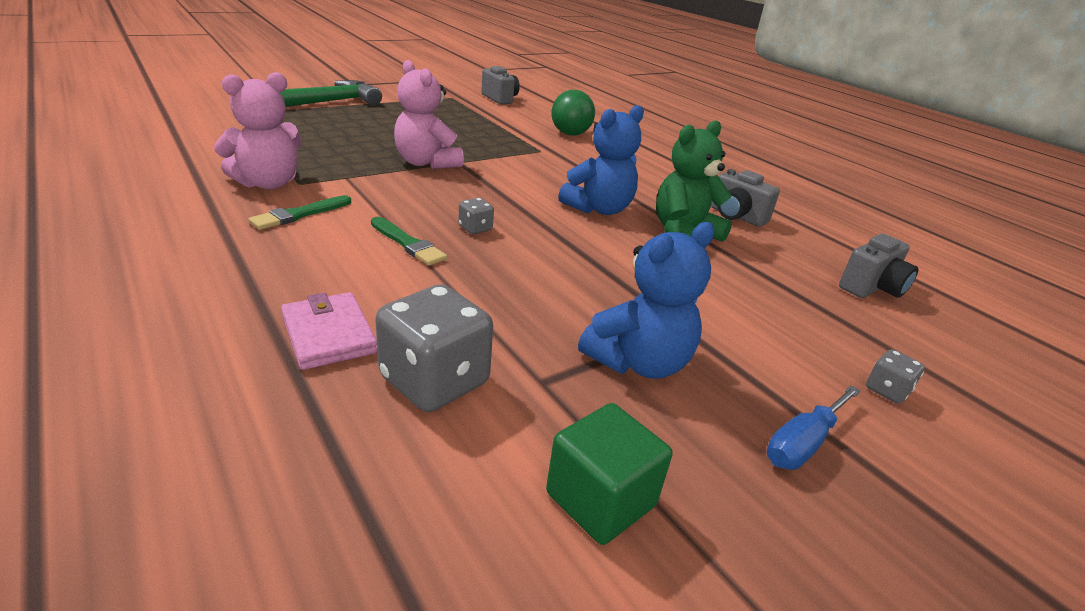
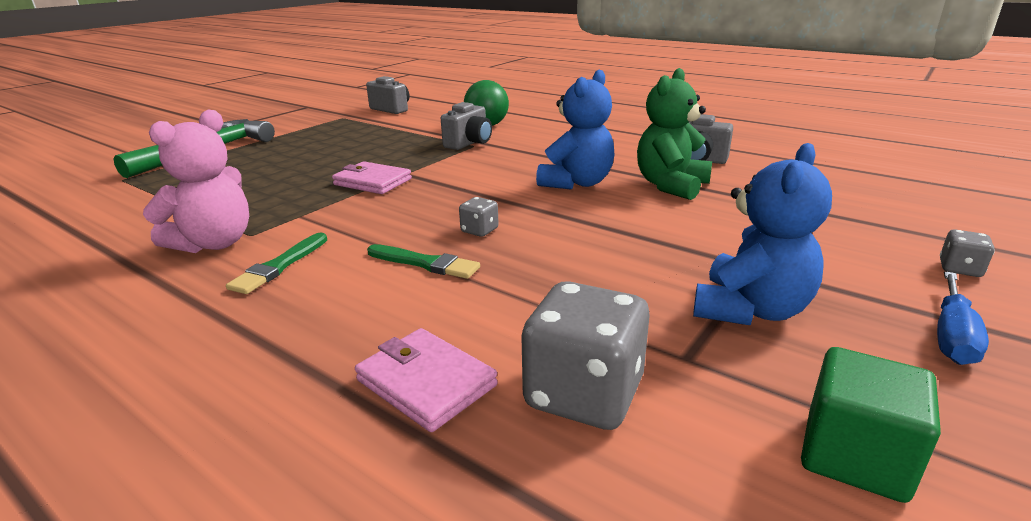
camera: 15 degrees left, 5 degrees down
pink teddy bear [394,60,464,169] -> pink wallet [332,161,412,194]
grey camera [839,233,919,298] -> grey camera moved to [441,102,492,150]

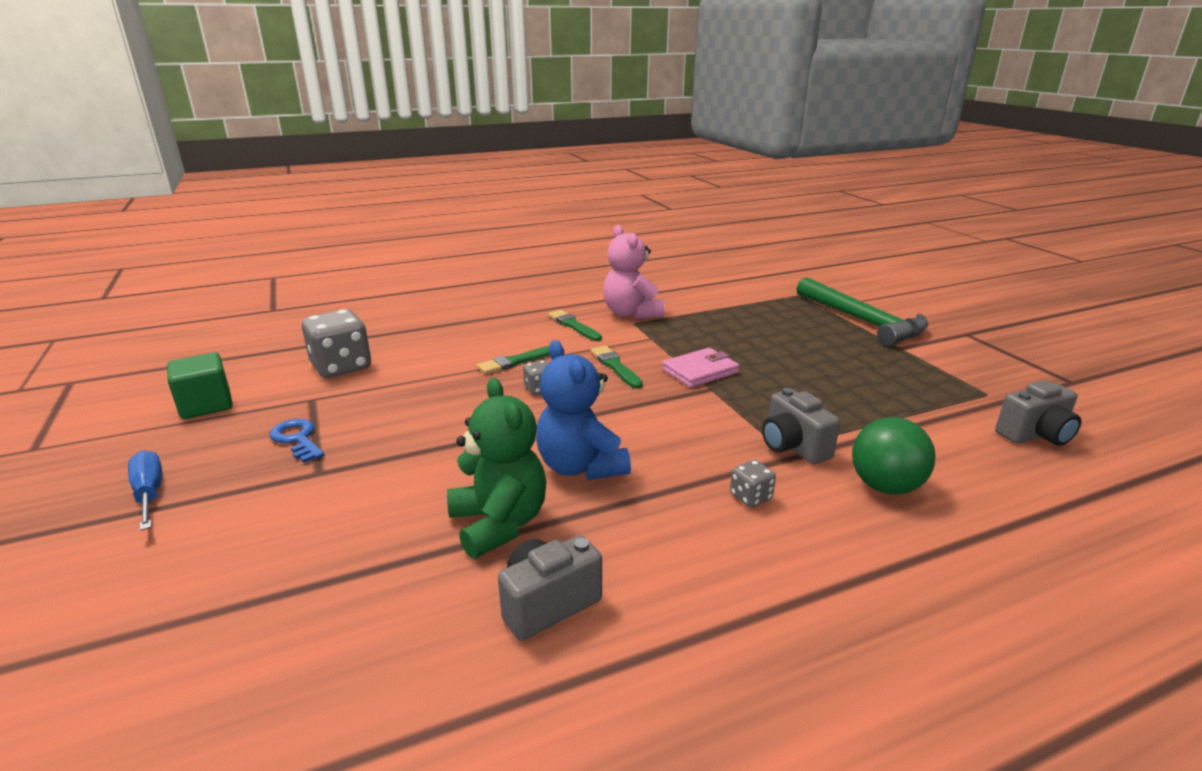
camera: 120 degrees right, 0 degrees up
pink wallet [355,328,498,432] -> none
blue teddy bear [693,143,832,325] -> blue key [269,419,325,463]
grey dice [940,229,995,277] -> grey dice moved to [730,460,776,507]
none -> green brush [591,346,643,389]

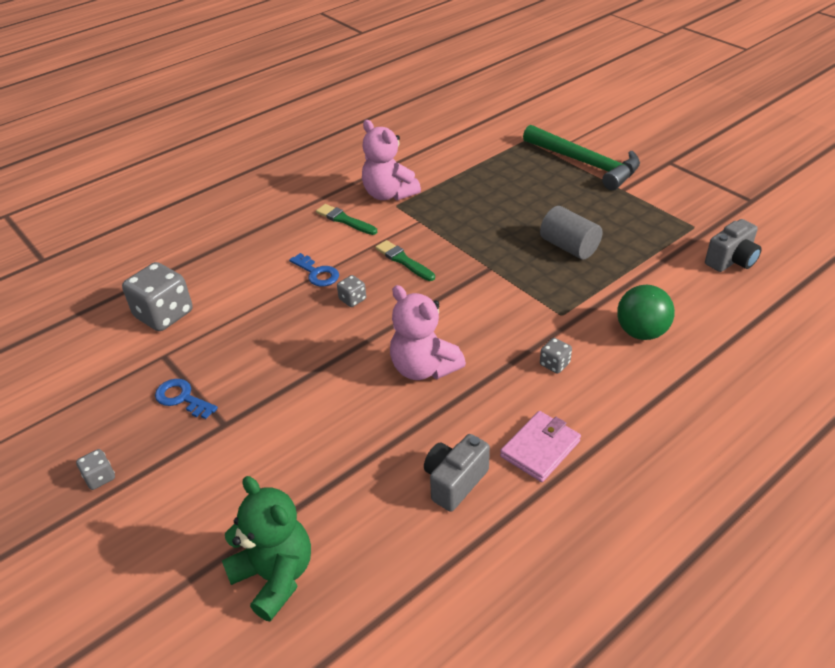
camera: 15 degrees left, 15 degrees up
blue screwdriver [128,450,162,531] -> grey dice [76,449,115,490]
green cube [167,352,233,419] -> none
green teddy bear [447,378,546,559] -> green teddy bear moved to [222,476,311,622]
green brush [477,346,550,374] -> blue key [289,253,339,287]
blue teddy bear [536,340,631,480] -> pink teddy bear [390,285,466,380]
pink wallet [662,348,739,388] -> pink wallet moved to [500,411,581,482]
grey camera [762,388,840,464] -> none
none -> grey cylinder [540,206,602,260]

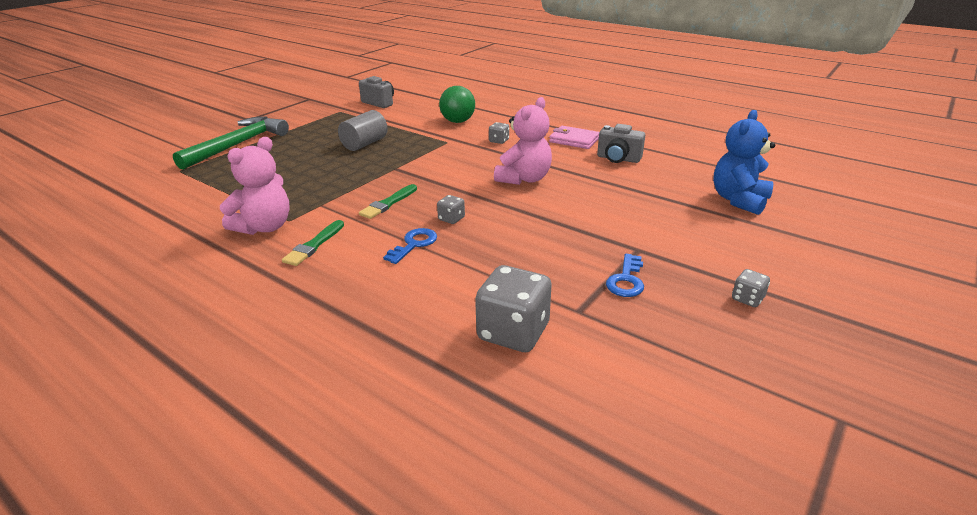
camera: 105 degrees left, 10 degrees down
green teddy bear [222,476,311,622] -> blue teddy bear [713,110,775,215]

